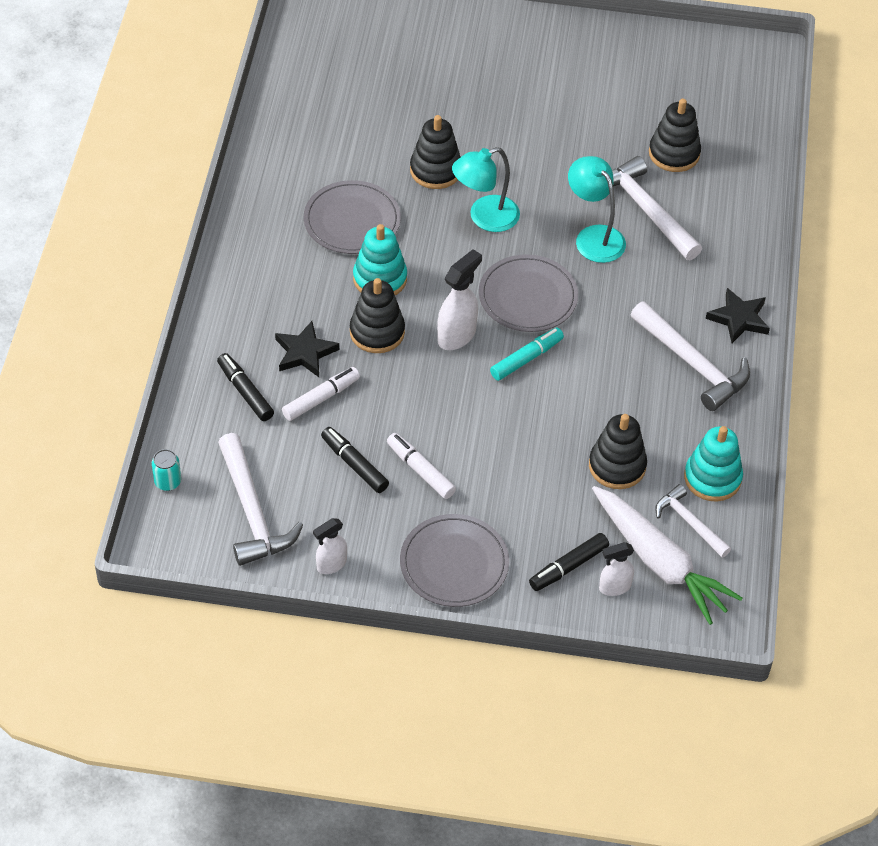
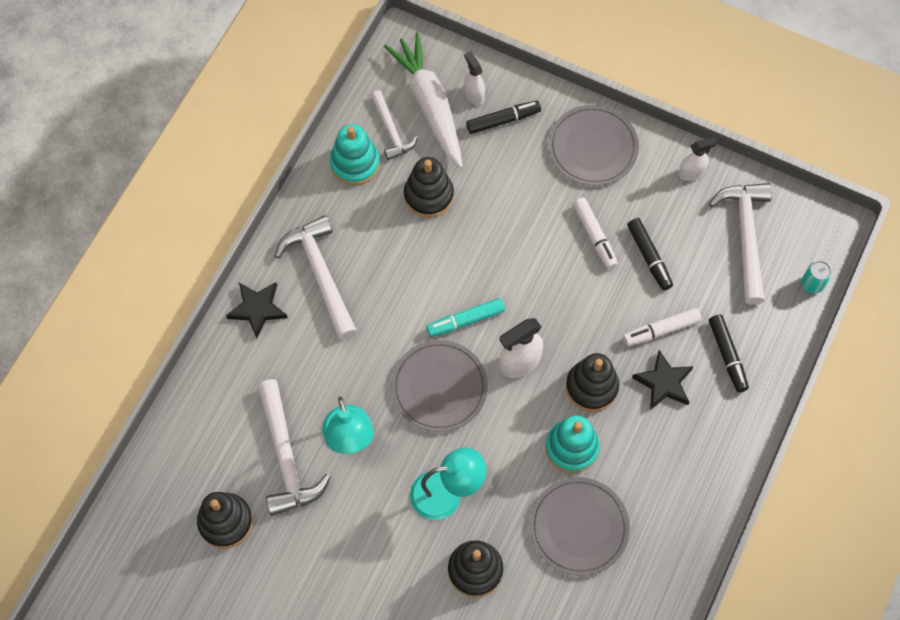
camera: 160 degrees left, 15 degrees up
white spray bottle [599,542,634,596] -> white spray bottle turned 120 degrees counterclockwise [464,51,485,105]

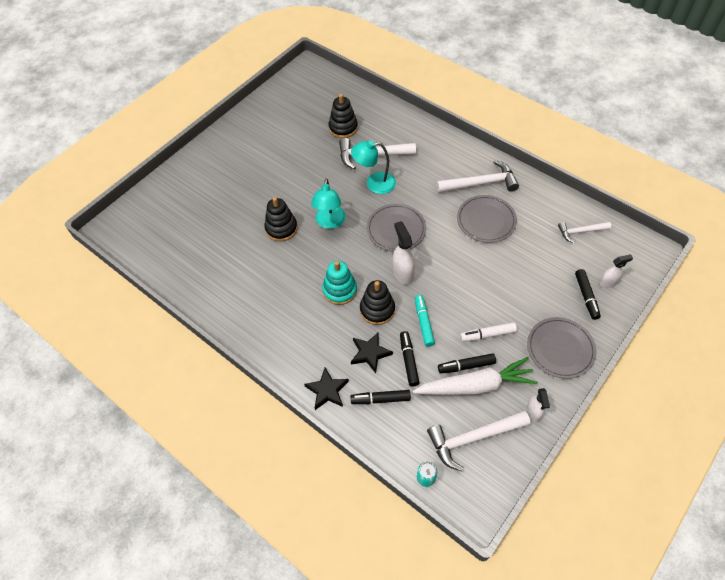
camera: 105 degrees right, 10 degrees down
black star [226,282,288,339] -> black star moved to [304,367,349,410]
turquoise stacking toy [330,124,380,185] -> none
white carrot [384,33,463,168] -> white carrot moved to [413,357,538,395]
black stacking toy [404,157,454,218] -> none
turquoise marker [426,298,505,337] -> turquoise marker moved to [415,295,435,347]
grey plate [530,477,630,576] -> grey plate moved to [457,195,517,243]
white marker [623,308,702,346] -> black marker [400,331,419,387]
white hammer [709,183,772,304] -> white hammer turned 150 degrees clockwise [427,411,530,471]

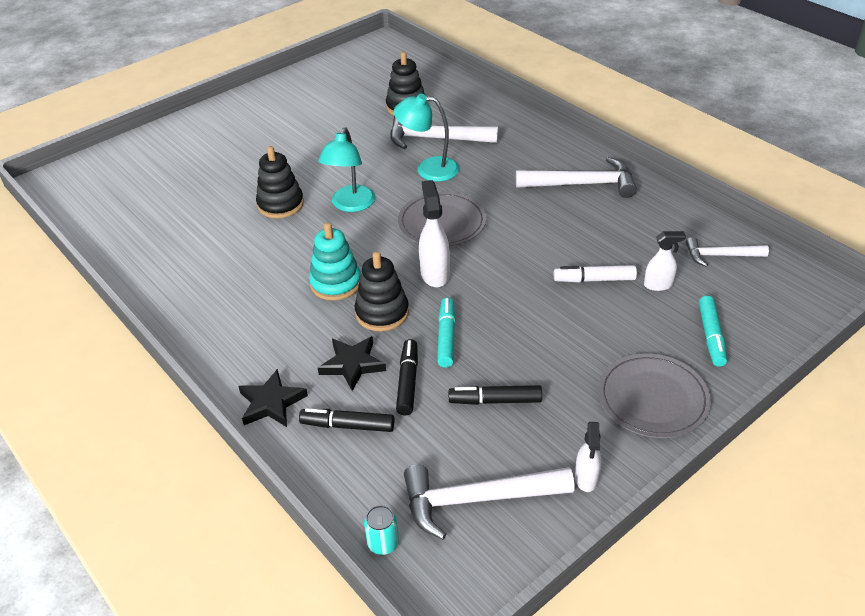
camera: 10 degrees right, 15 degrees down
white carrot [413,357,538,395] -> none
grey plate [457,195,517,243] -> none
white marker [460,322,517,342] -> white marker moved to [554,265,637,282]
black marker [575,269,601,320] -> turquoise marker [699,296,727,367]
white spray bottle [599,254,633,288] -> white spray bottle moved to [644,231,686,291]

